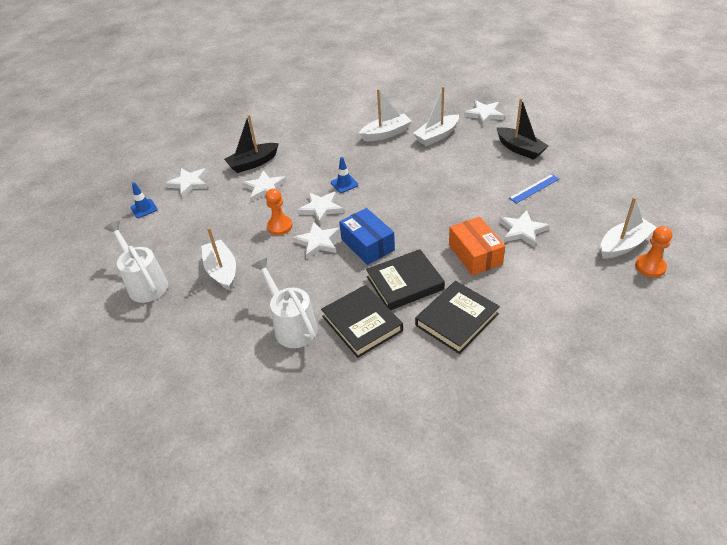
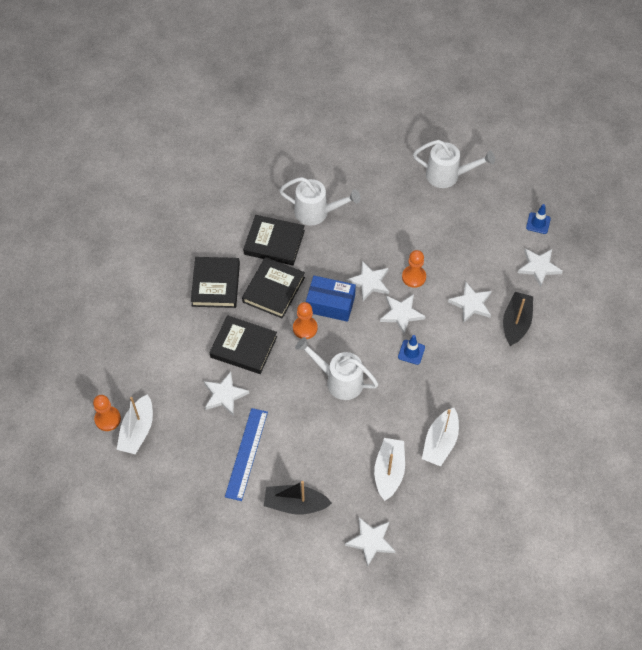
camera: 135 degrees right, 15 degrees up
white boat [201,227,236,291] -> none
orange box [449,217,505,276] -> black book [209,315,277,374]
blue ruler [509,174,559,204] -> blue ruler [225,408,268,501], size x1.55
none -> orange pawn [293,302,318,339]
none -> white watering can [295,337,379,400]

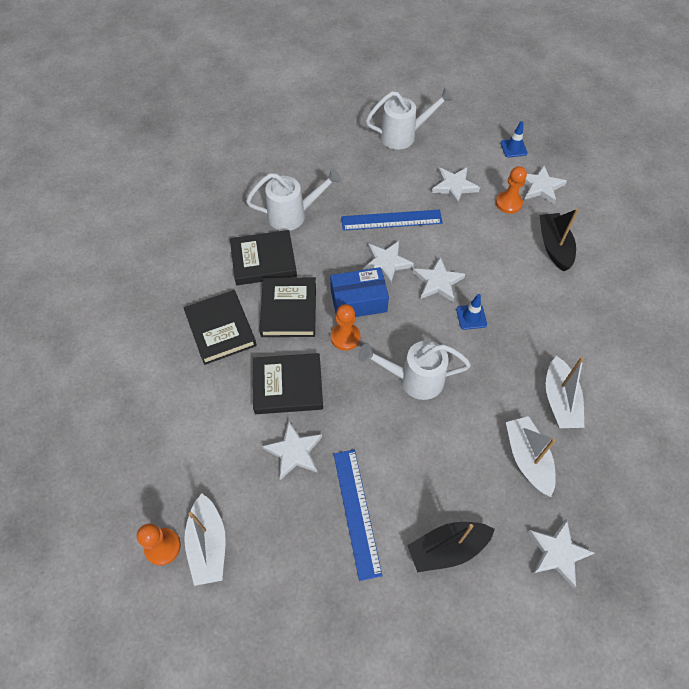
camera: 25 degrees left, 0 degrees up
orange pawn [402,250,426,288] -> orange pawn moved to [496,166,527,214]
white star [448,282,492,323] -> white star moved to [432,167,480,205]
none -> blue ruler [341,210,443,231]

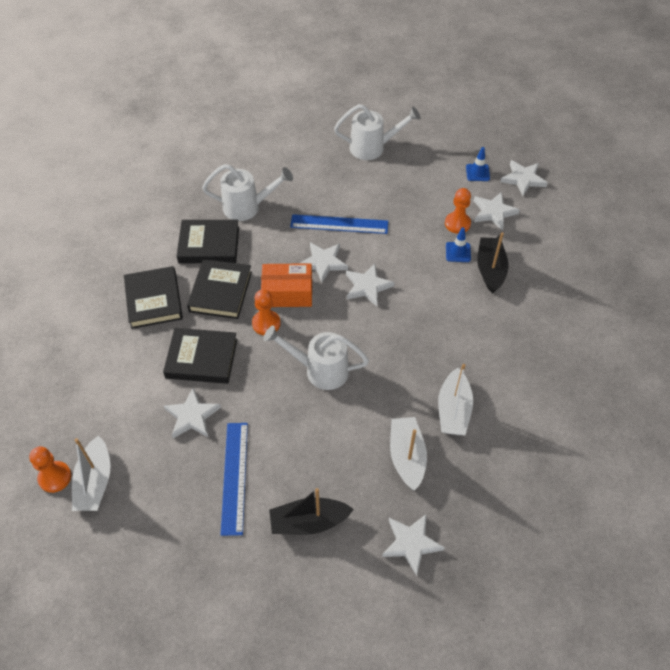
camera: 10 degrees right, 5 degrees down
blue box [330,267,389,317] -> orange box [261,263,312,307]
white star [432,167,480,205] -> white star moved to [500,160,547,196]
blue traffic cone [456,294,487,330] -> blue traffic cone moved to [446,227,471,262]

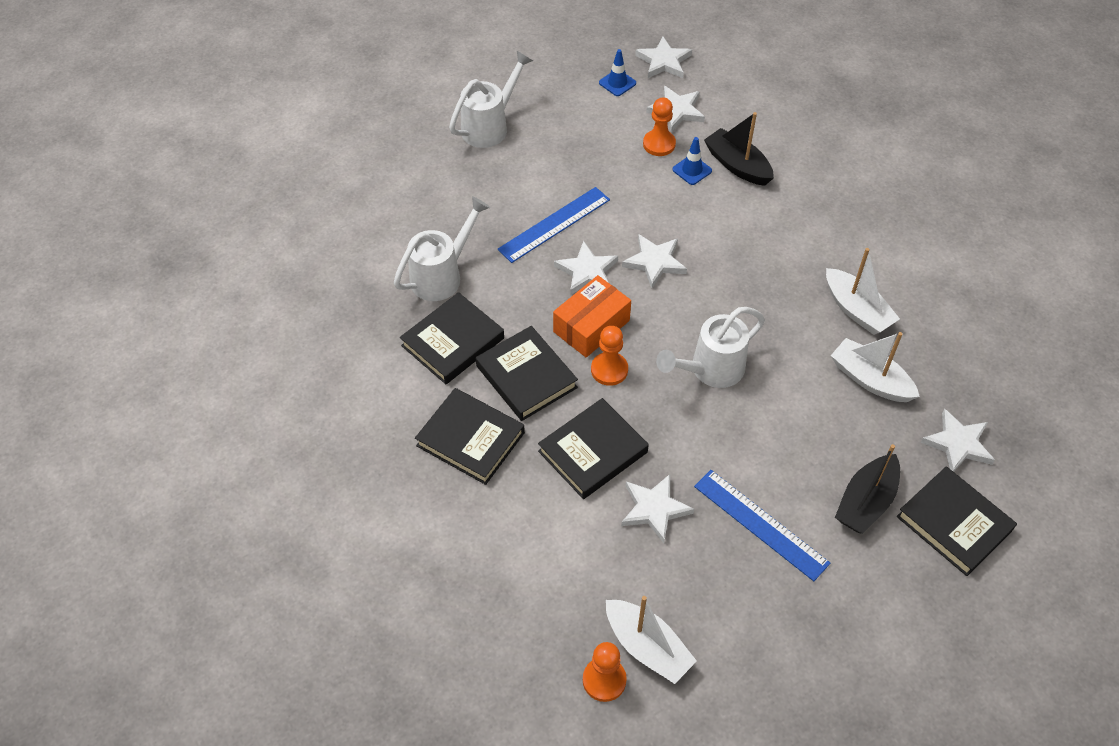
camera: 45 degrees left, 0 degrees up
none -> black book [897,466,1017,576]

